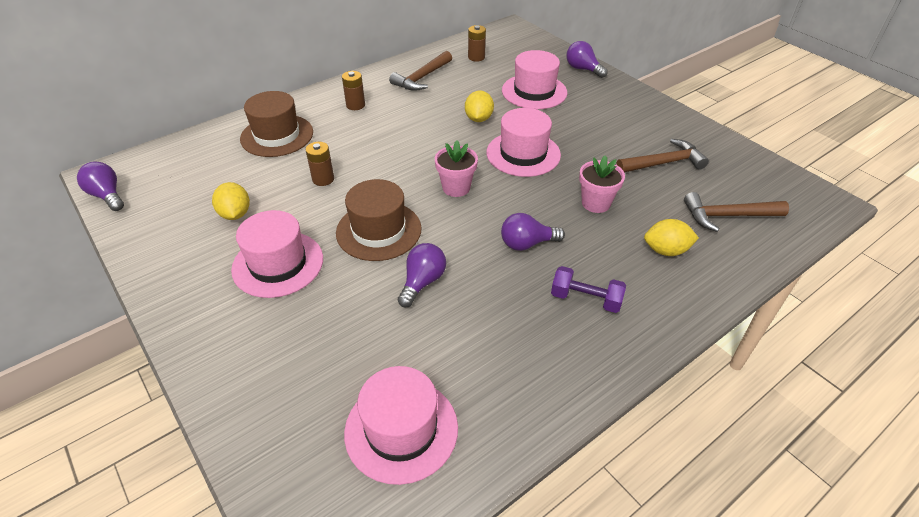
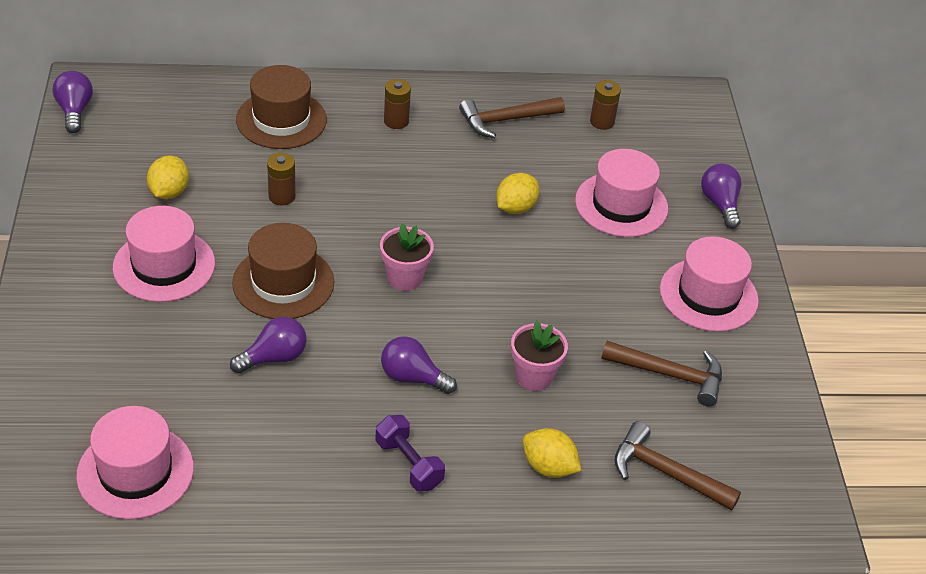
camera: 30 degrees right, 0 degrees up
pink hat [486,108,561,177] -> pink hat moved to [660,236,759,332]

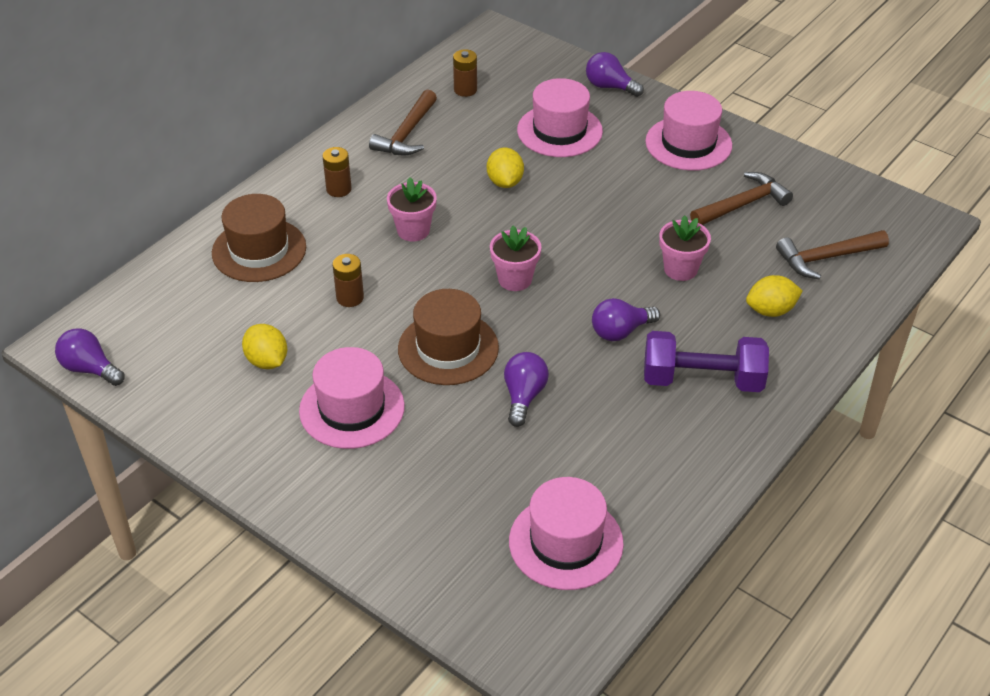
camera: 45 degrees left, 0 degrees up
purple dumbbell [375,415,445,492] -> purple dumbbell [644,331,769,392], size x1.60
none -> pink flower pot [387,177,437,242]

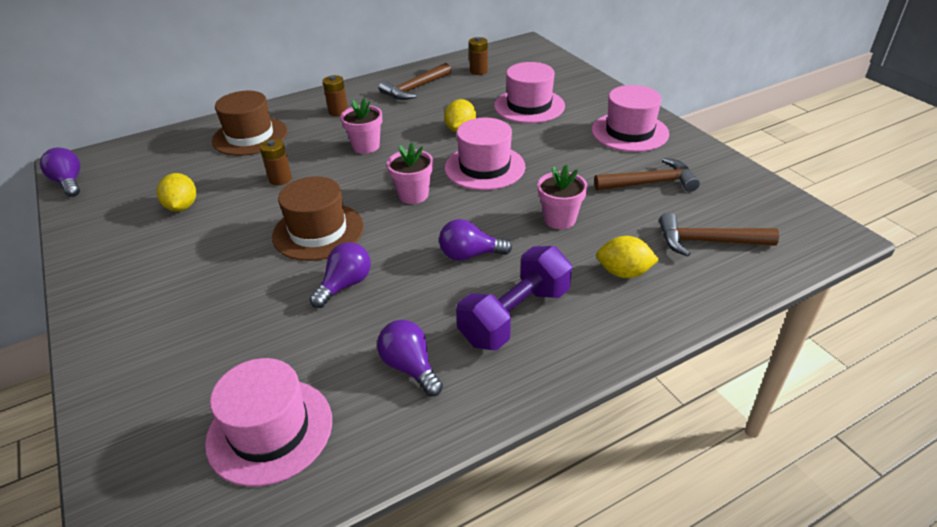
camera: 25 degrees right, 5 degrees down
pink hat [299,347,405,449] -> pink hat moved to [445,118,526,190]
purple light bulb [586,52,644,97] -> purple light bulb moved to [377,320,443,396]
purple dumbbell [644,331,769,392] -> purple dumbbell turned 75 degrees counterclockwise [456,246,572,350]

